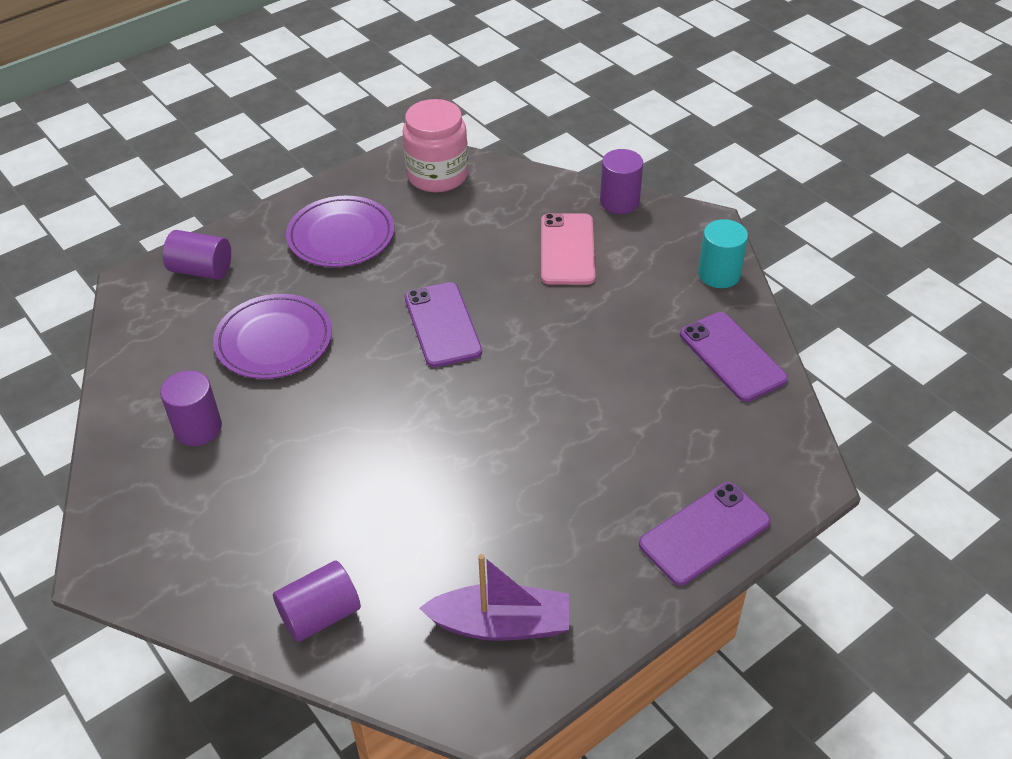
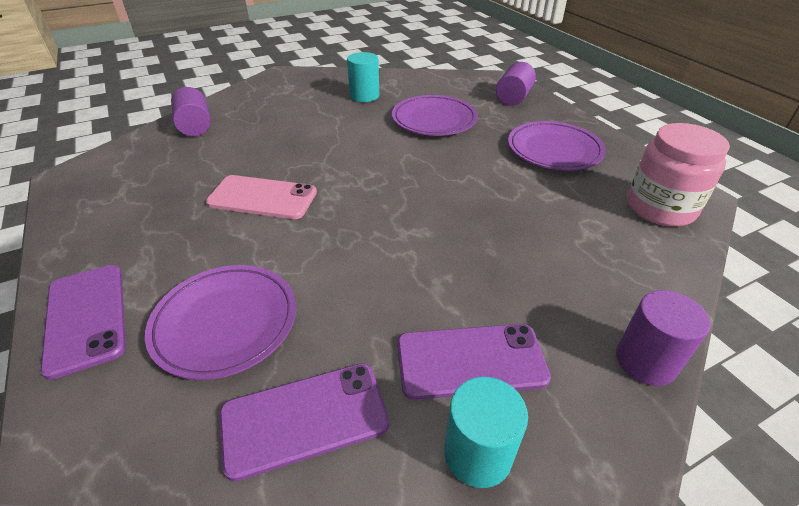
camera: 100 degrees right, 5 degrees down
purple cylinder [160,370,222,446] -> turquoise cylinder [347,52,379,102]
purple phone [405,282,482,367] -> purple phone moved to [397,324,551,400]
purple boat [419,554,569,641] -> none
pink phone [541,213,595,285] -> pink phone moved to [206,175,317,219]
none -> purple plate [145,265,296,380]

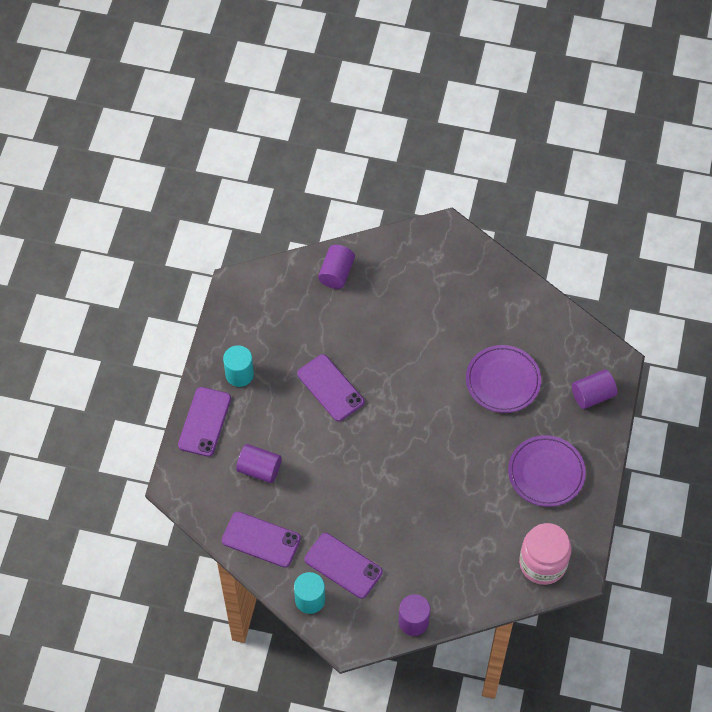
camera: 40 degrees right, 20 degrees up
purple plate [145,265,296,380] -> purple cylinder [236,444,282,483]
pink phone [206,175,317,219] -> purple phone [297,354,364,421]
turquoise cylinder [347,52,379,102] -> turquoise cylinder moved to [223,345,254,387]

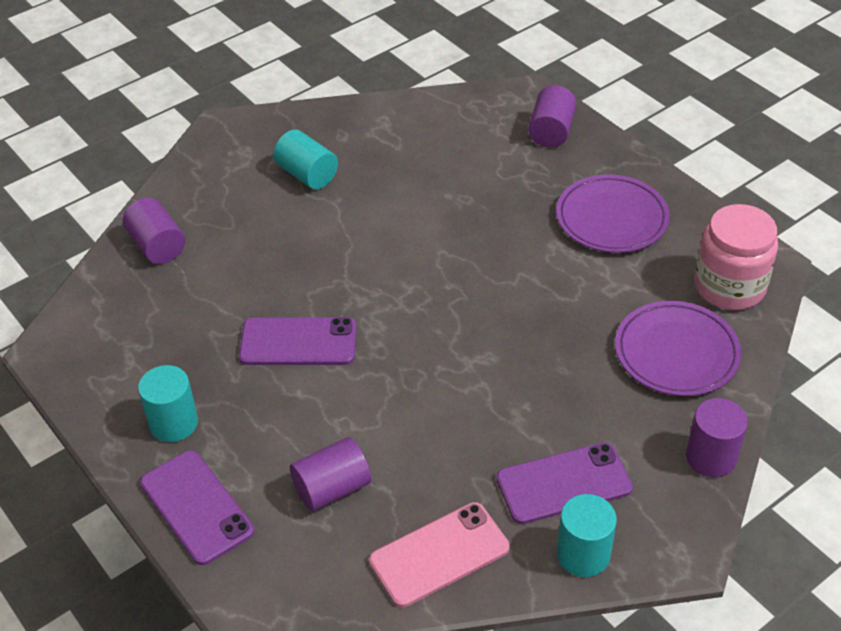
camera: 50 degrees left, 15 degrees down
purple phone [222,511,301,568] -> pink phone [369,502,510,608]
purple plate [466,345,541,413] -> purple plate moved to [615,301,742,396]
none -> turquoise cylinder [274,130,338,189]

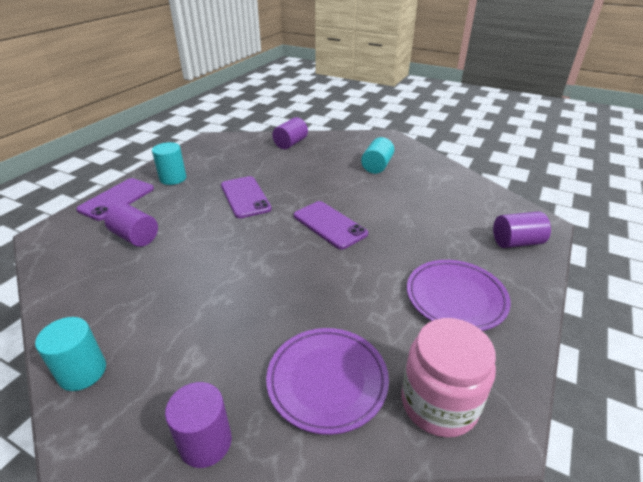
camera: 65 degrees right, 10 degrees down
pink phone [369,502,510,608] -> none
purple phone [496,442,633,524] -> purple phone moved to [294,201,368,249]

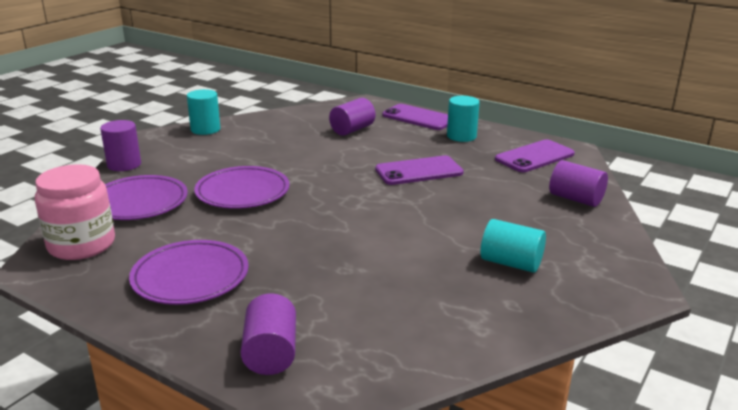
camera: 95 degrees right, 10 degrees down
purple phone [294,201,368,249] -> purple phone moved to [495,139,575,172]
none -> purple plate [194,166,290,209]

